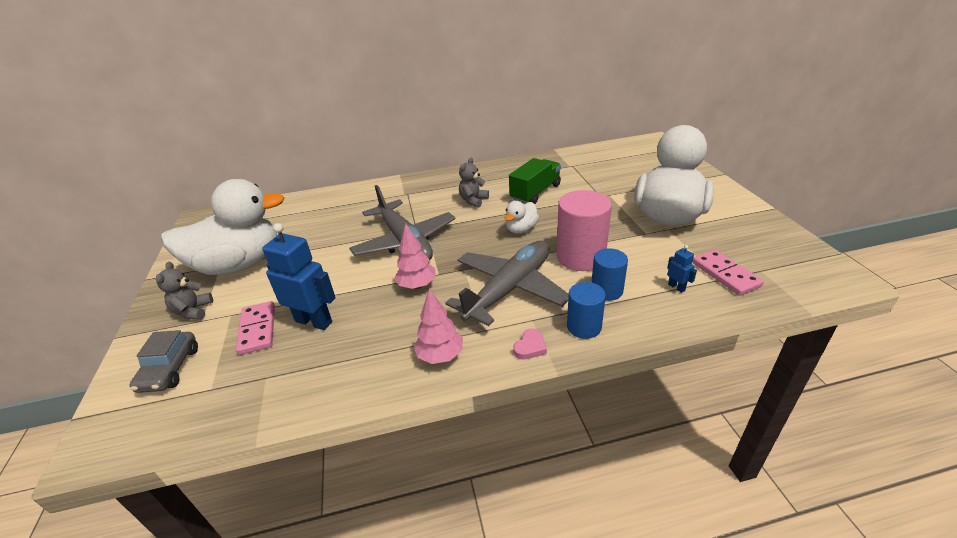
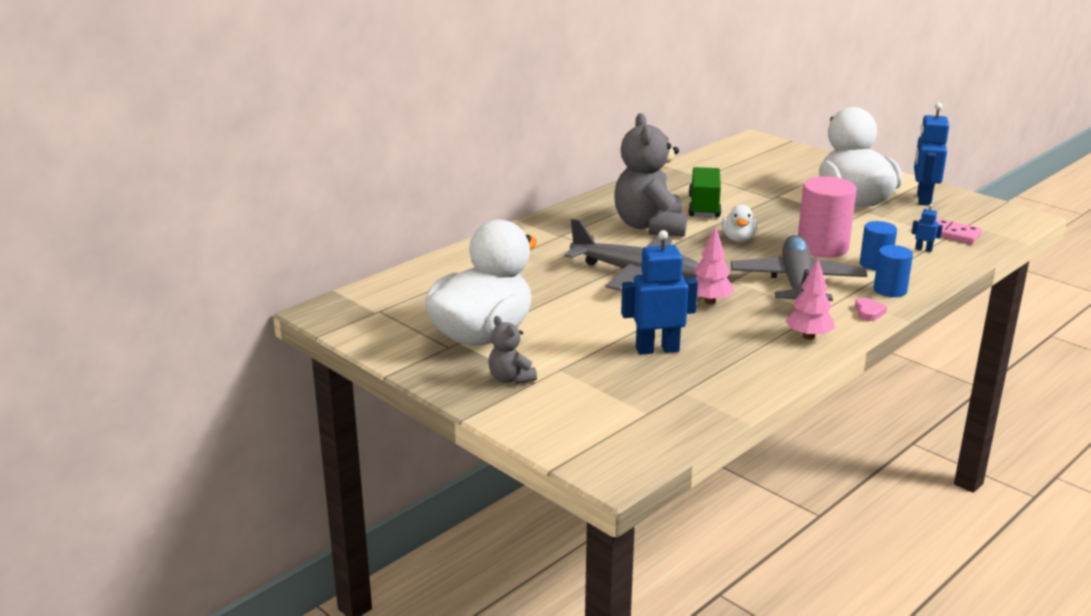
camera: 35 degrees left, 10 degrees down
grey car [129,330,198,393] -> none
pink domino [236,301,275,355] -> none
grey teddy bear [459,158,489,208] -> grey teddy bear [614,113,687,236], size x2.12
none -> blue robot [914,103,949,206]

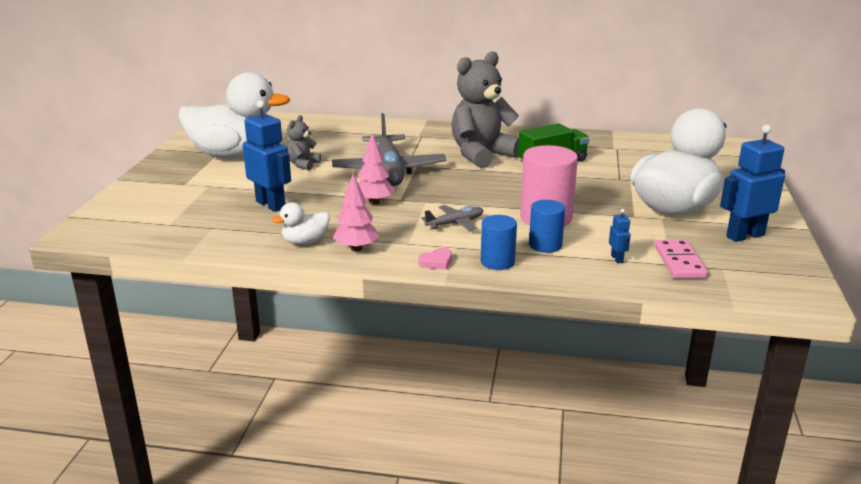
camera: 55 degrees right, 0 degrees up
grey teddy bear [488,316,537,384] -> grey teddy bear moved to [287,115,321,170]
white duck [722,204,757,242] -> white duck moved to [272,202,330,245]
grey plane [731,235,867,301] -> grey plane [422,205,484,231], size x0.47

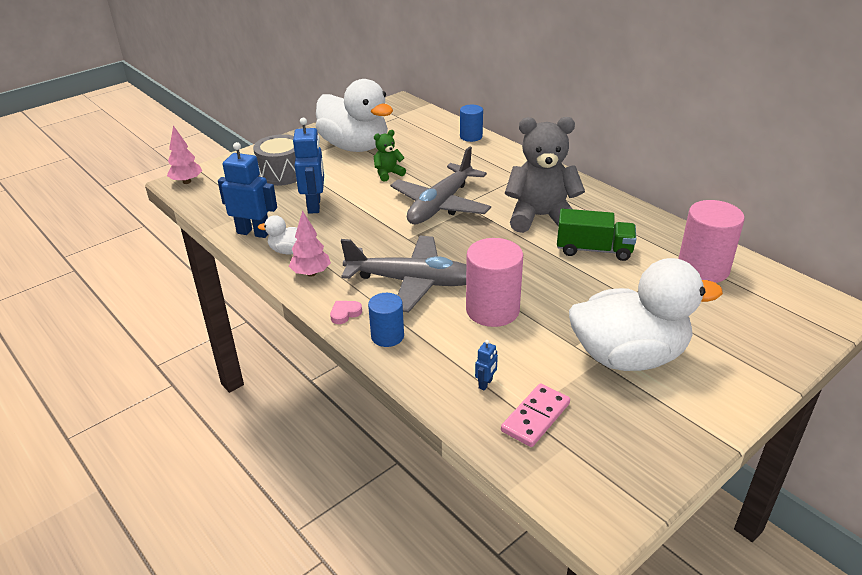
camera: 40 degrees right, 10 degrees up
grey teddy bear [287,115,321,170] -> green teddy bear [374,130,406,182]
pink tree [358,133,395,205] -> pink tree moved to [167,125,202,184]
pink heart [419,248,452,270] -> pink heart turned 135 degrees clockwise [330,301,362,324]
grey plane [422,205,484,231] -> grey plane [341,236,466,312], size x2.12
blue cylinder [529,200,565,253] -> blue cylinder moved to [460,105,483,142]
blue robot [720,125,785,242] -> blue robot moved to [218,142,277,238]
none -> grey drum [253,134,297,186]
none -> pink cylinder [678,200,745,283]

